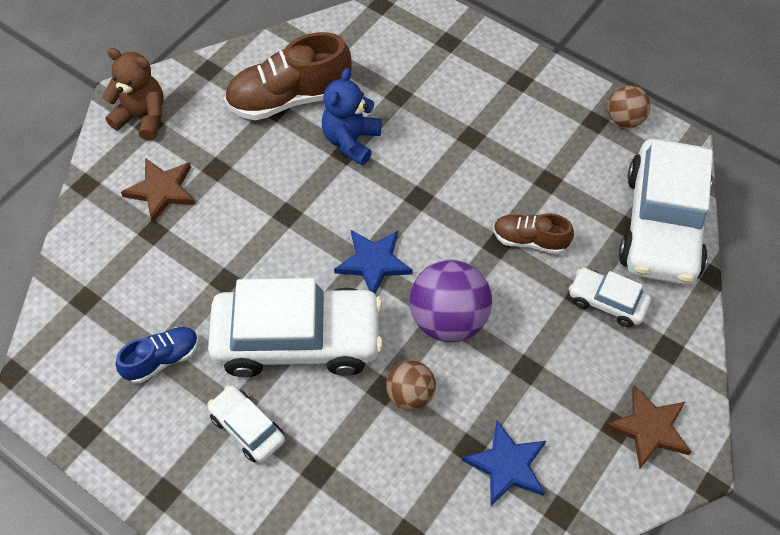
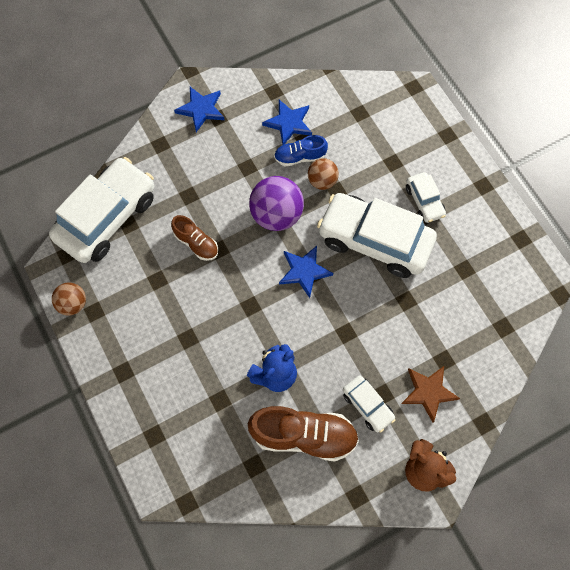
camera: 155 degrees left, 10 degrees up
blue shoe [115,327,199,383] -> blue shoe moved to [274,135,328,166]
white car [569,268,651,327] -> white car moved to [343,376,396,433]
brown star [605,385,691,469] -> blue star [174,87,225,132]

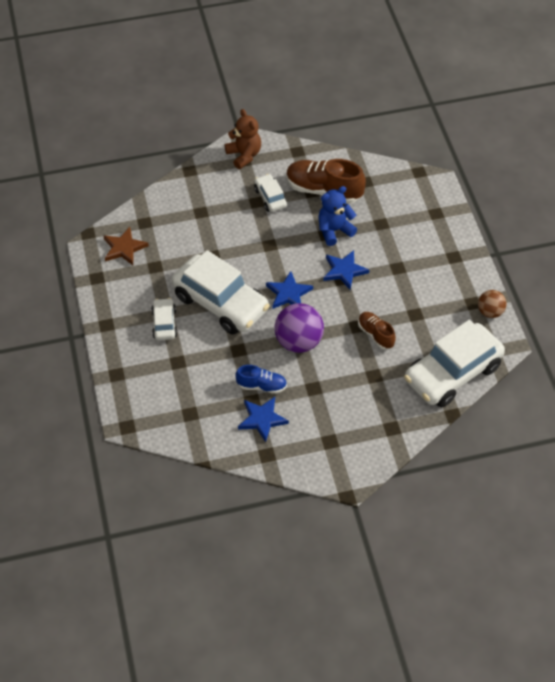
camera: 165 degrees left, 15 degrees down
blue star [174,87,225,132] -> blue star moved to [323,250,369,290]
brown ball [308,158,339,190] -> none
brown star [401,366,460,422] -> brown star moved to [103,227,149,265]

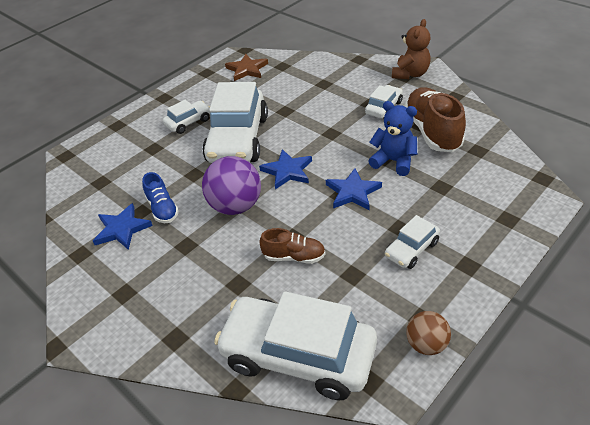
camera: 60 degrees right, 10 degrees down
brown shoe [358,312,396,349] -> brown shoe turned 75 degrees clockwise [260,228,326,264]
none -> white car [385,215,440,269]

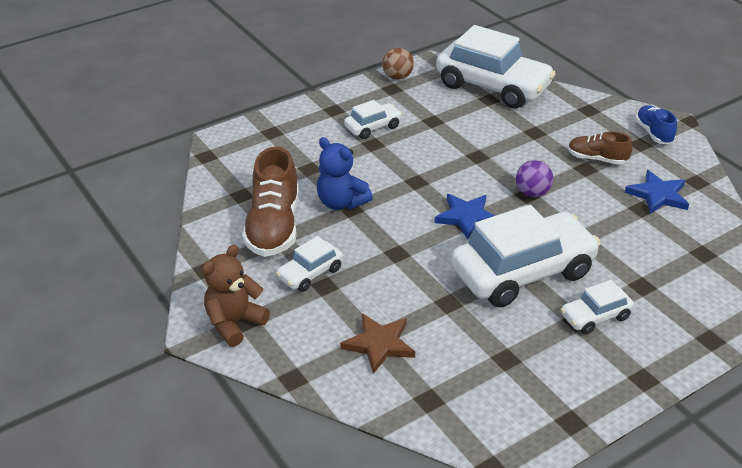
camera: 170 degrees left, 5 degrees down
blue shoe [142,172,179,223] -> blue shoe moved to [635,105,677,144]
white car [202,82,268,163] -> white car turned 45 degrees clockwise [451,205,601,308]
purple ball [202,156,261,215] -> purple ball [516,160,553,197], size x0.58
brown star [225,54,268,81] -> brown star moved to [340,314,415,374]
brown shoe [260,228,326,264] -> brown shoe moved to [568,131,633,165]
blue star [326,168,382,210] -> none

